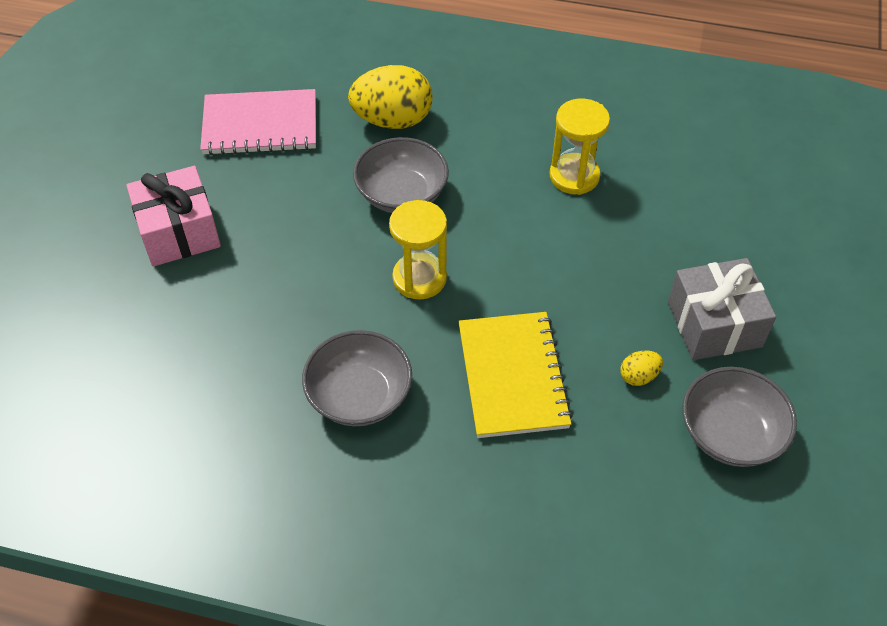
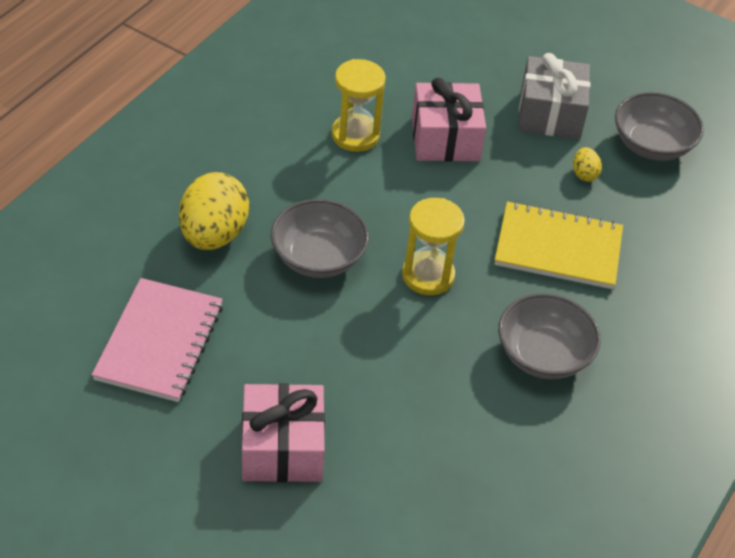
camera: 75 degrees left, 5 degrees down
none -> pink gift [412,78,486,162]

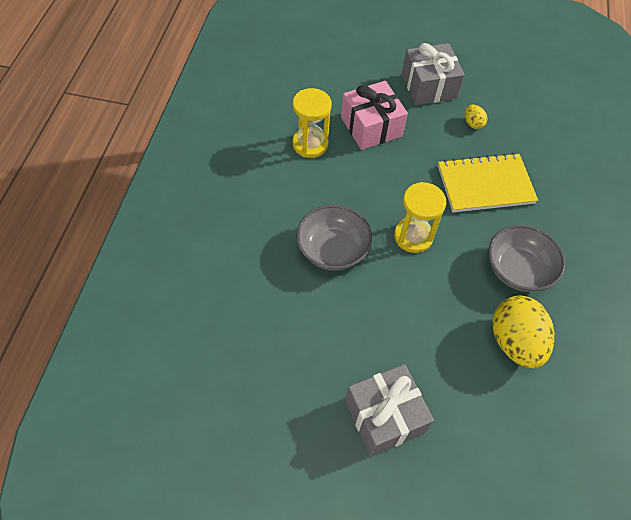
camera: 20 degrees left, 10 degrees up
pink notebook [92,278,223,402] -> none
yellow egg [179,172,249,250] -> yellow egg moved to [492,296,554,368]
pink gift [242,383,325,482] -> grey gift [345,364,434,456]
grey bowl [615,92,704,161] -> none

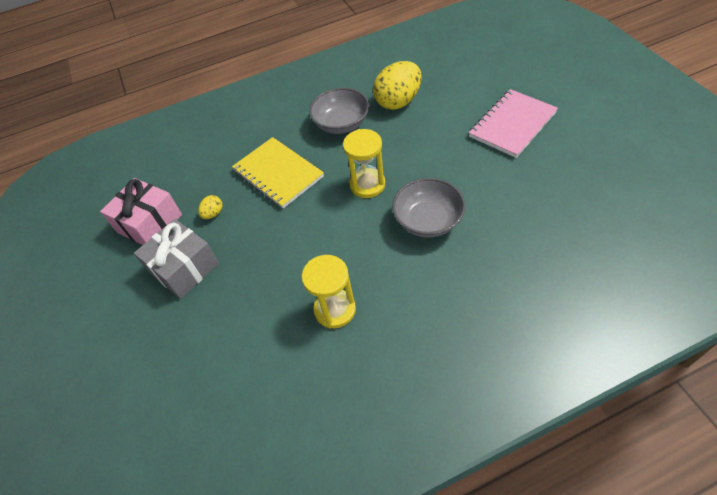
camera: 115 degrees left, 5 degrees down
pink gift [341,81,408,150] -> pink gift moved to [100,178,182,245]
grey gift [345,364,434,456] -> pink notebook [469,89,558,158]

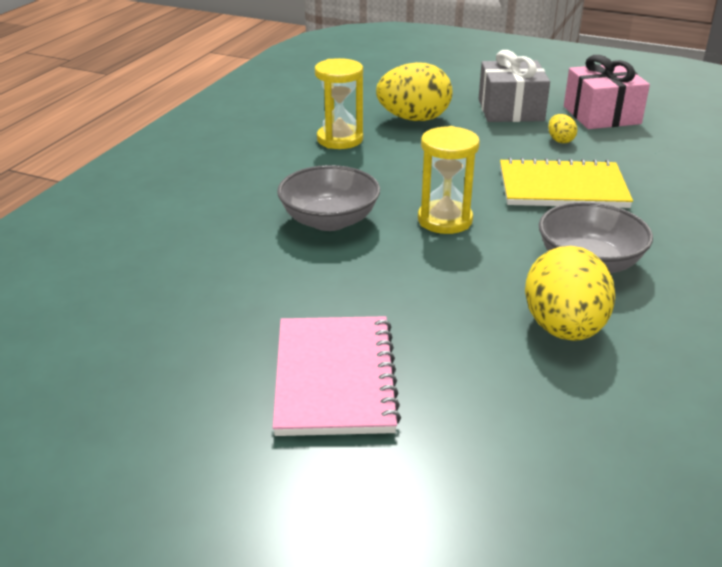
camera: 130 degrees right, 20 degrees down
none -> yellow egg [376,62,453,121]

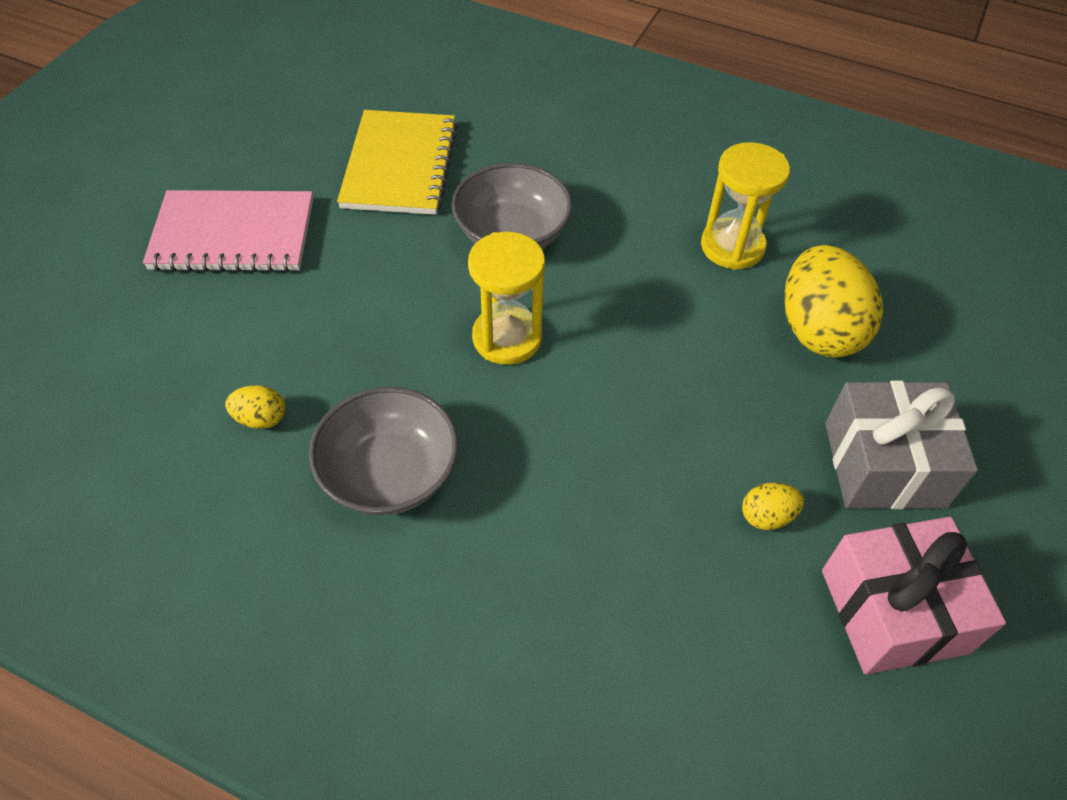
camera: 90 degrees right, 20 degrees up
yellow notebook [500,157,633,208] -> yellow notebook moved to [337,110,458,215]
yellow egg [525,246,615,341] -> yellow egg [225,385,285,429], size x0.45

